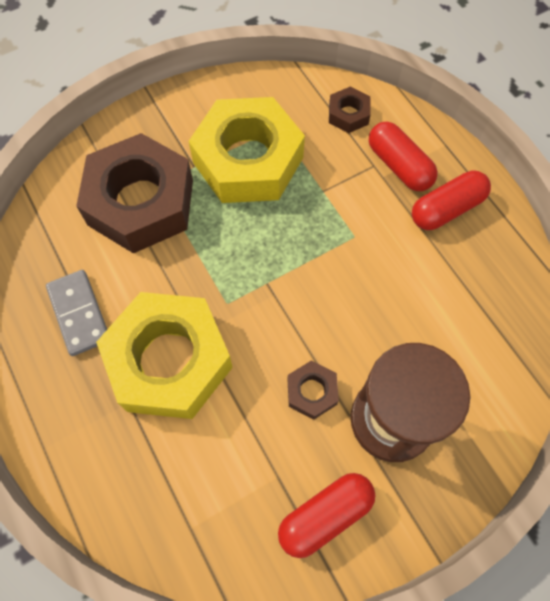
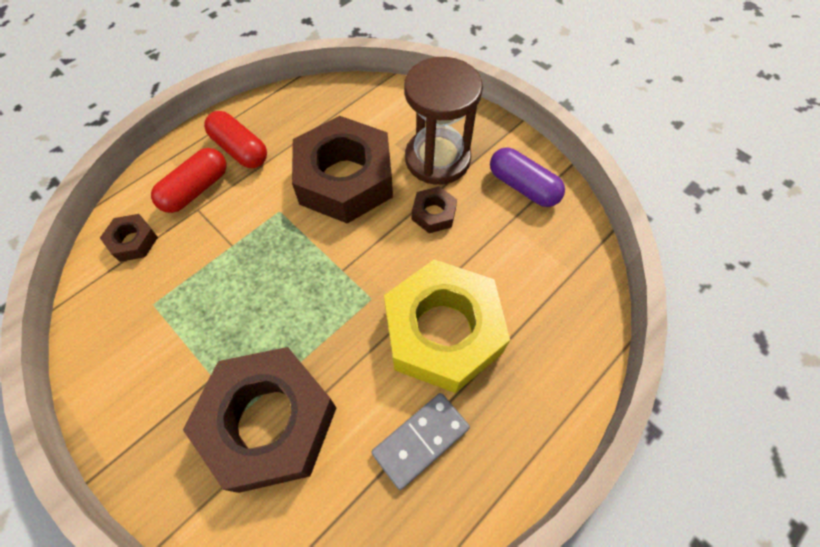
camera: 105 degrees left, 5 degrees down
yellow nut [189,97,305,203] -> none
red capsule [278,473,375,558] -> purple capsule [490,147,565,207]
none -> brown nut [292,116,393,224]

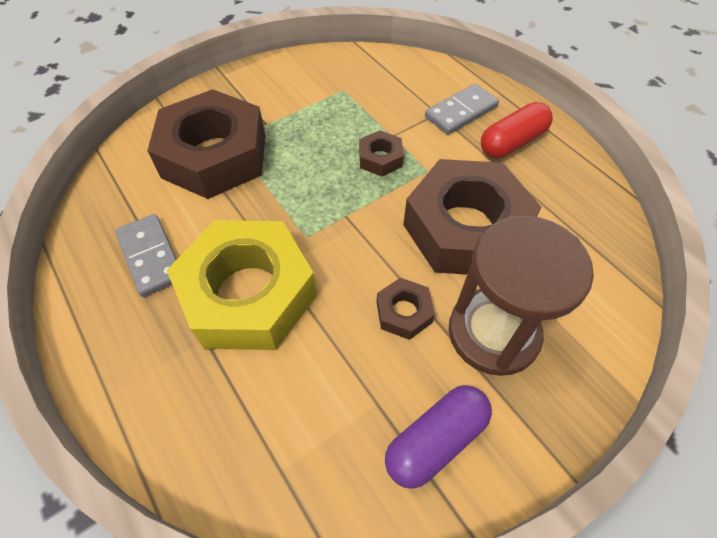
camera: 100 degrees right, 5 degrees down
brown nut [100,214,158,262] -> brown nut moved to [359,130,404,177]
red capsule [151,148,226,213] -> grey domino [425,83,499,135]

